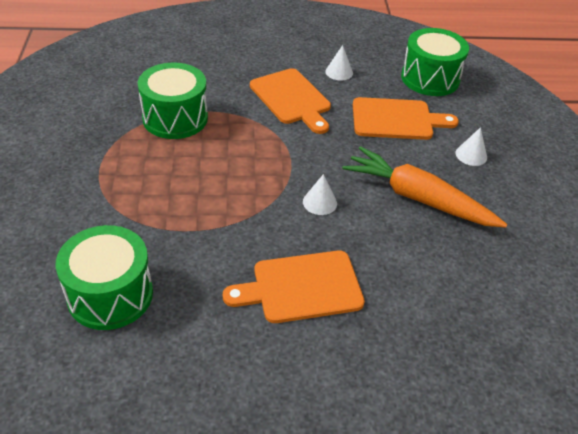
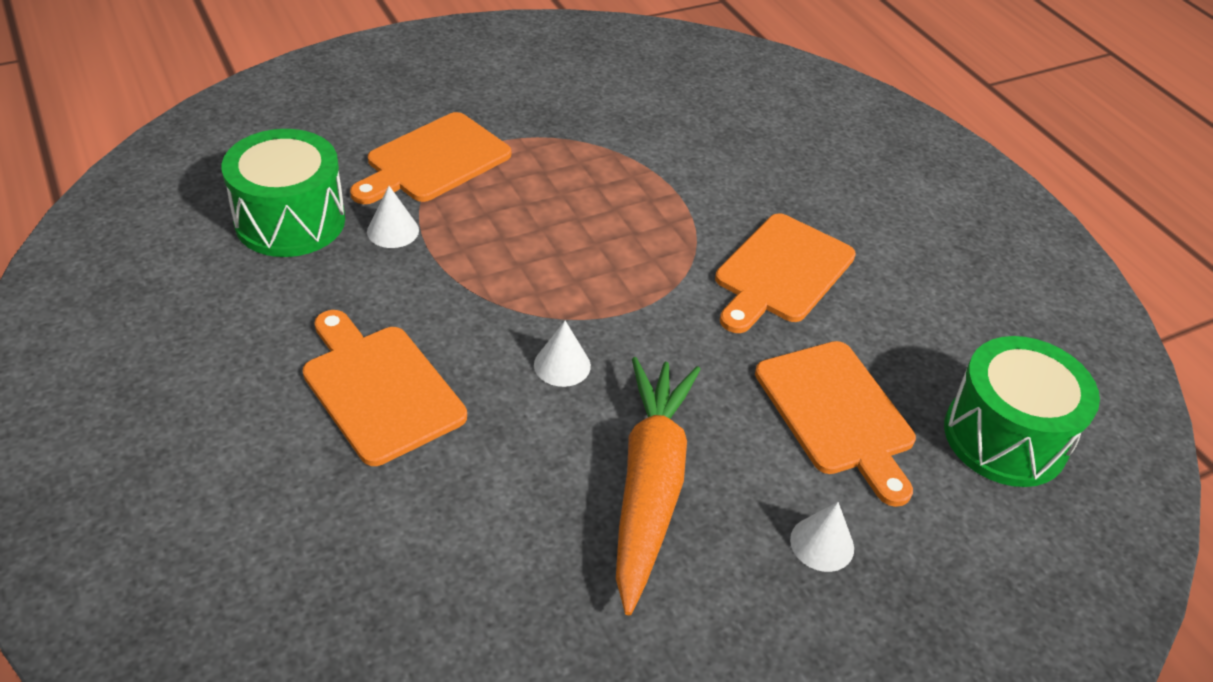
camera: 65 degrees right, 0 degrees up
green drum [138,63,208,139] -> none
white cone [325,45,353,80] -> white cone moved to [367,186,419,248]
none -> orange cutting board [350,112,511,204]

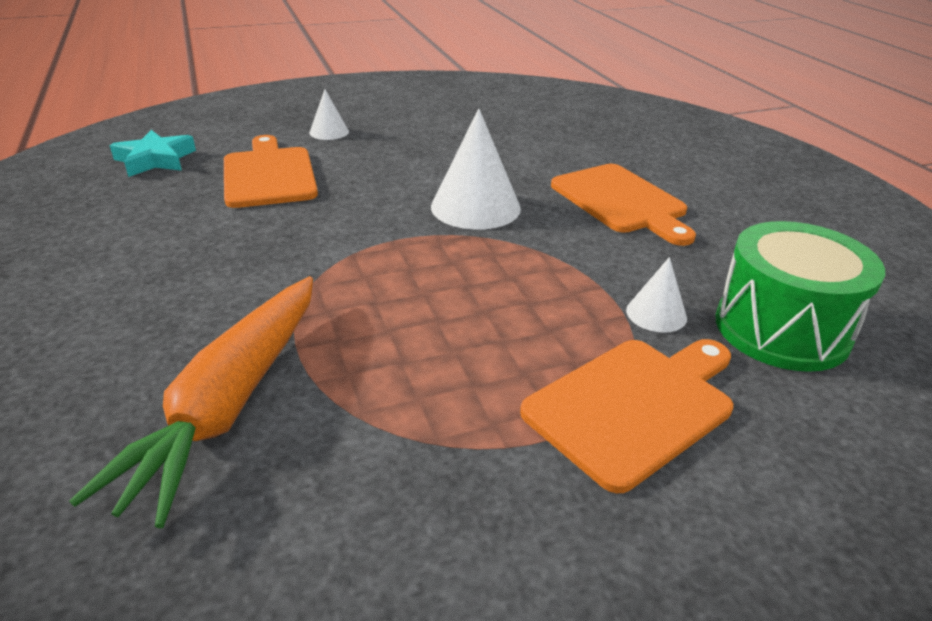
camera: 170 degrees left, 10 degrees down
white cone [534,321,591,387] -> white cone [431,109,521,230], size x1.89
orange carrot [616,357,701,615] -> orange carrot moved to [69,276,313,528]
orange cutting board [715,213,856,333] -> none
green drum [944,336,1100,487] -> turquoise star [110,130,196,177]

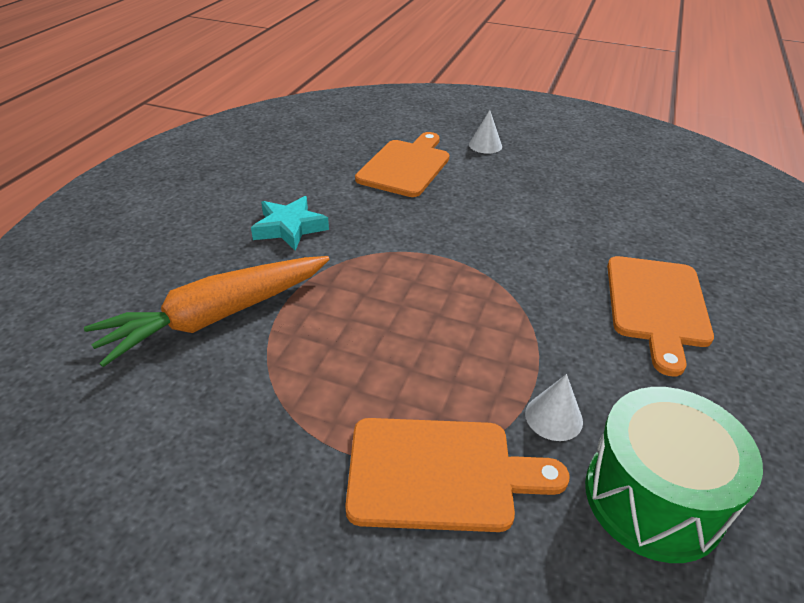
camera: 40 degrees right, 5 degrees up
turquoise star [110,130,196,177] -> turquoise star moved to [251,196,329,251]
white cone [431,109,521,230] -> none

